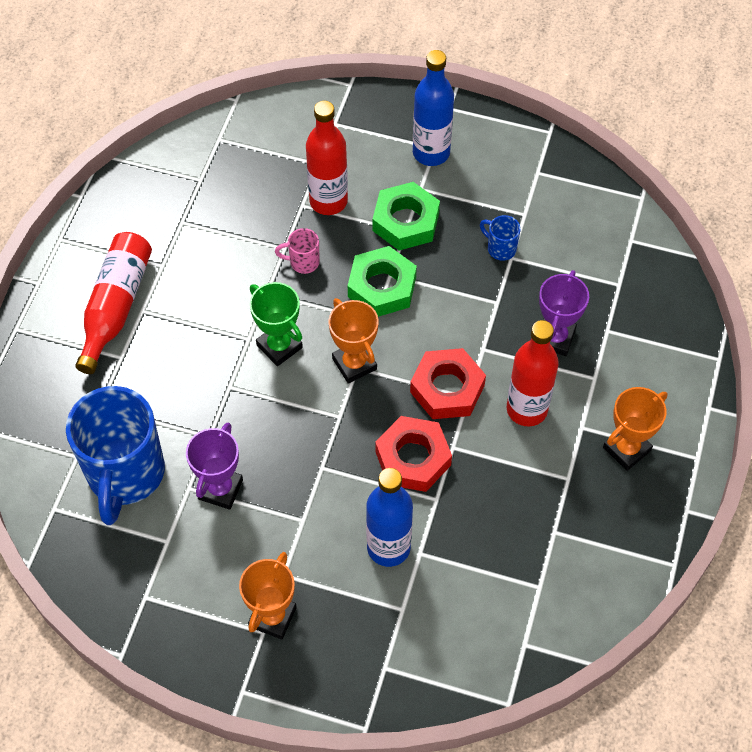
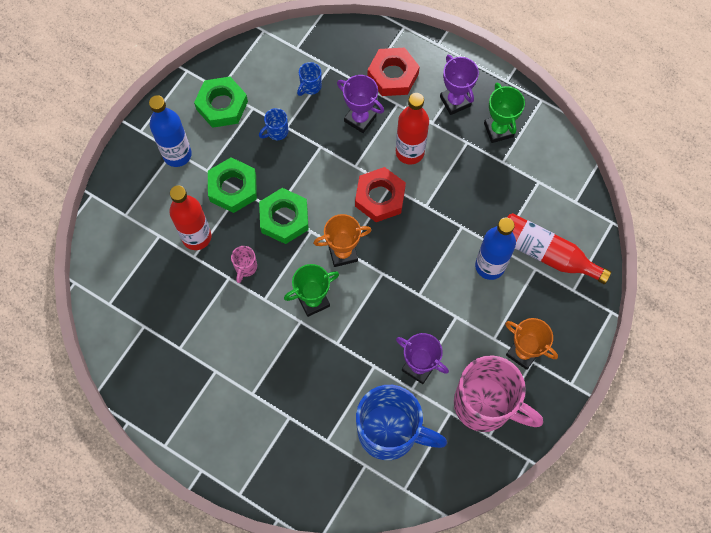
camera: 75 degrees left, 10 degrees up
red bottle [75,232,152,374] -> red bottle moved to [507,213,611,284]
red nut [375,416,452,492] -> red nut moved to [368,47,420,96]
orange trophy [603,387,668,471] -> purple trophy [440,55,479,115]
none -> green nut [194,77,248,128]
none -> blue mug [297,62,322,96]
none -> pink mug [454,355,543,432]
none -> green trophy [484,83,525,143]

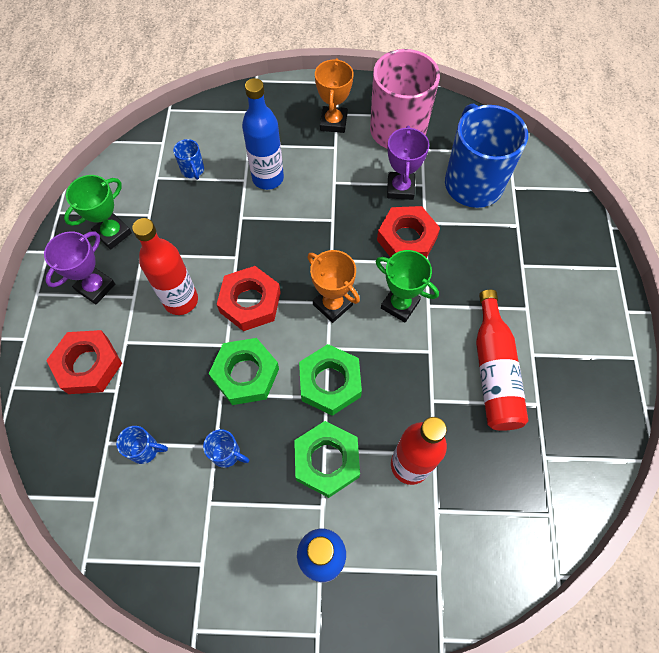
camera: 120 degrees left, 5 degrees down
green nut [194,77,248,128] -> green nut moved to [209,338,279,405]
pink mug [231,246,257,283] -> none
purple trophy [337,75,384,133] -> none
red bottle [507,213,611,284] -> red bottle moved to [476,290,529,431]
none -> blue mug [173,139,204,180]
none -> red nut [377,206,440,258]

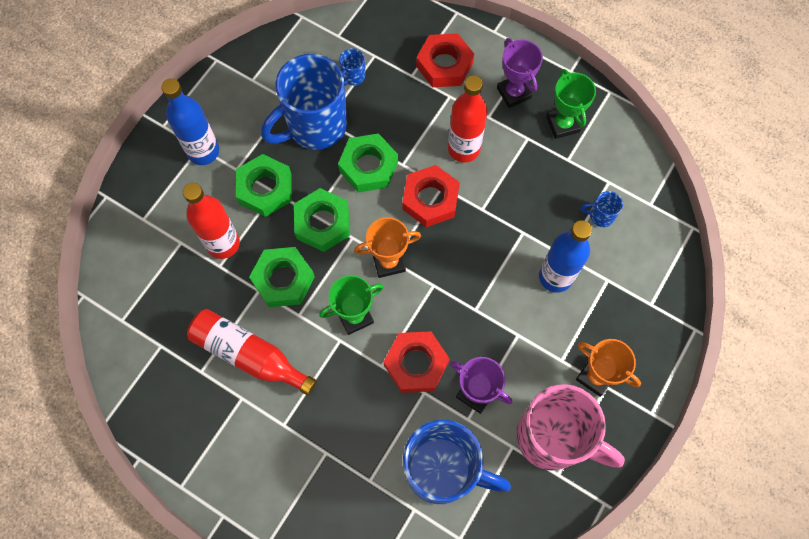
camera: 120 degrees right, 5 degrees up
blue mug [203,429,250,468] -> blue mug [261,54,348,150], size x2.49
none -> green nut [249,247,315,307]

